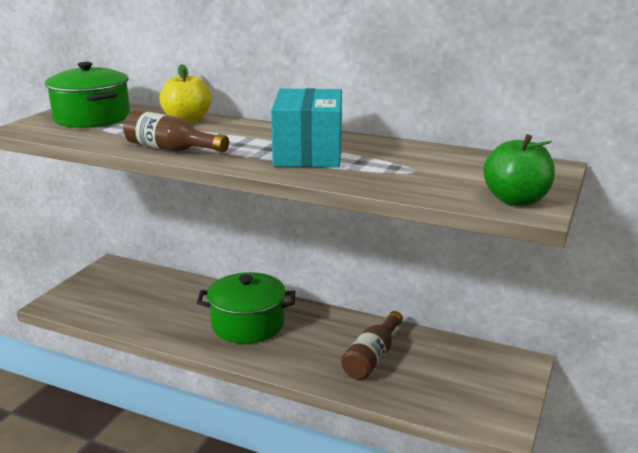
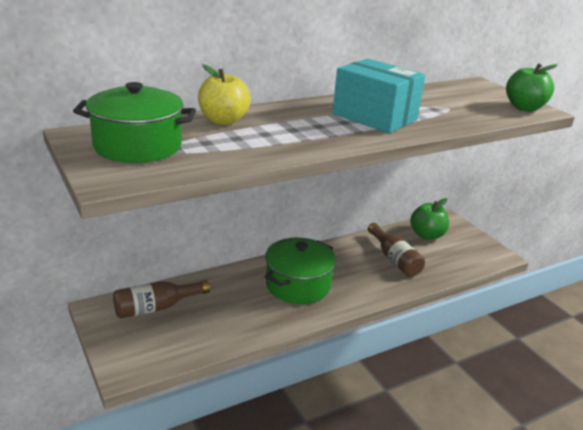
camera: 55 degrees left, 5 degrees up
brown bottle [123,110,229,152] -> brown bottle moved to [113,280,210,319]
none -> green apple [410,198,449,240]

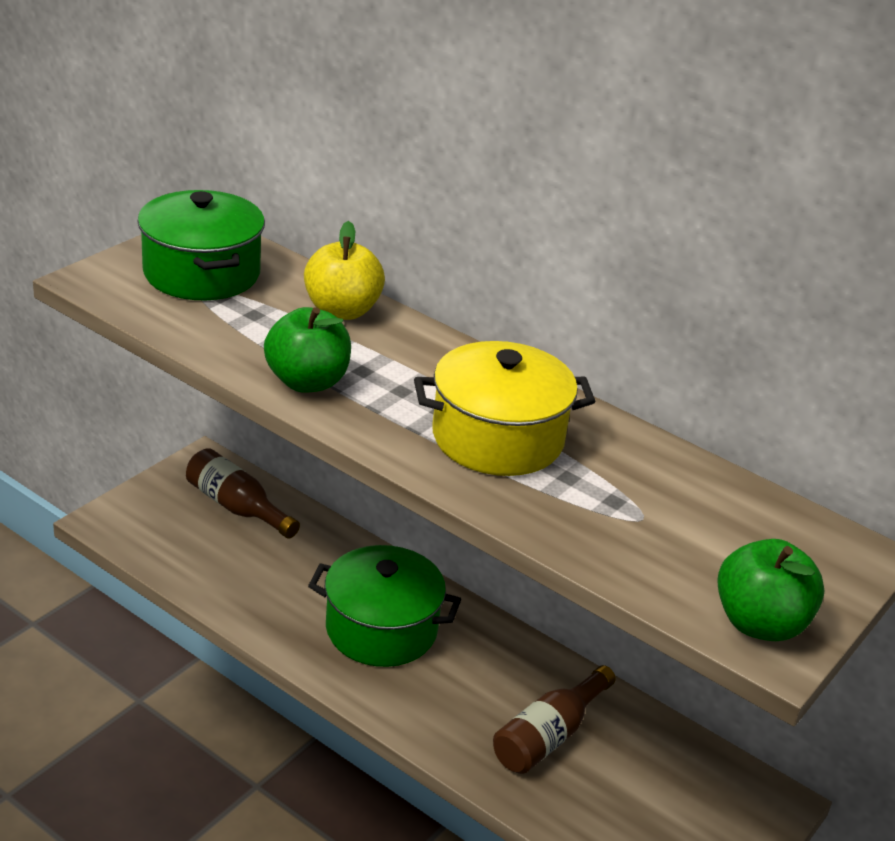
camera: 65 degrees right, 5 degrees up
turquoise box [332,59,425,133] -> yellow pot [414,341,595,476]
green apple [410,198,449,240] -> green apple moved to [264,307,351,393]

